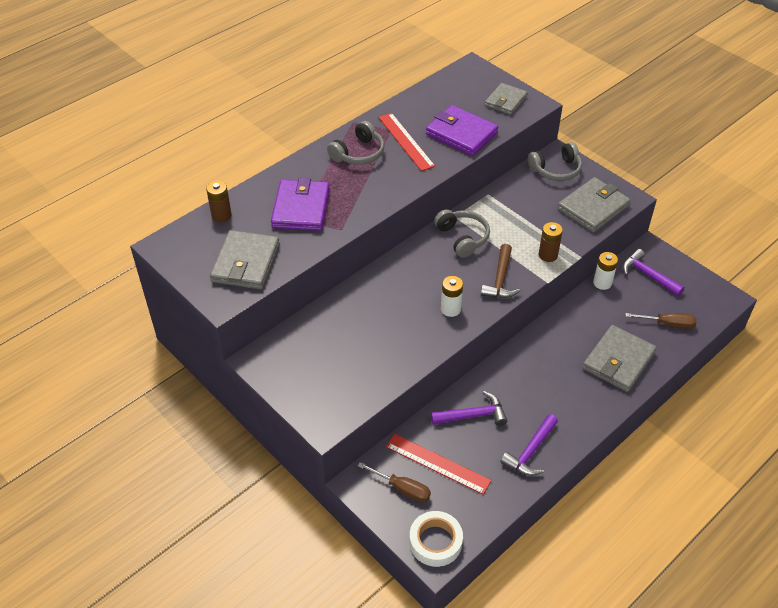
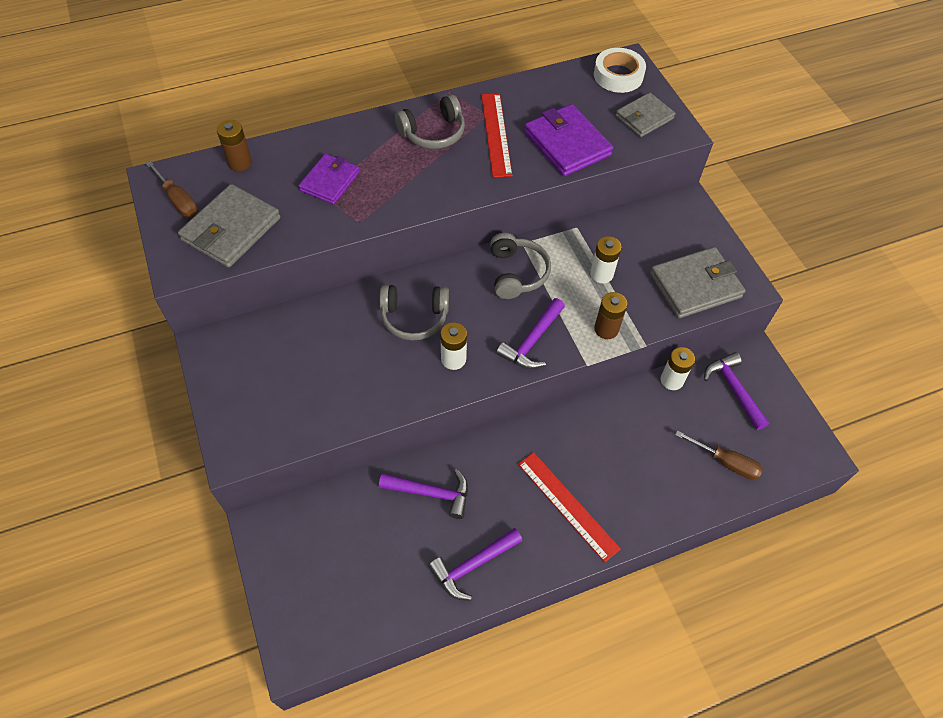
camera: 20 degrees right, 10 degrees up
purple wallet [271,178,330,231] -> purple wallet [299,154,360,204], size x0.66
brown screwdriver [358,462,431,502] -> brown screwdriver moved to [146,161,198,217]
red ruler [386,434,491,495] -> red ruler moved to [518,452,621,562]
white tape [409,511,463,567] -> white tape moved to [594,48,646,93]
brown hammer [481,244,521,298] -> purple hammer [496,298,565,369]
grey headphones [528,142,582,181] -> grey headphones moved to [379,285,449,340]
grey wallet [582,325,657,392] -> none
none -> white battery [590,236,622,283]

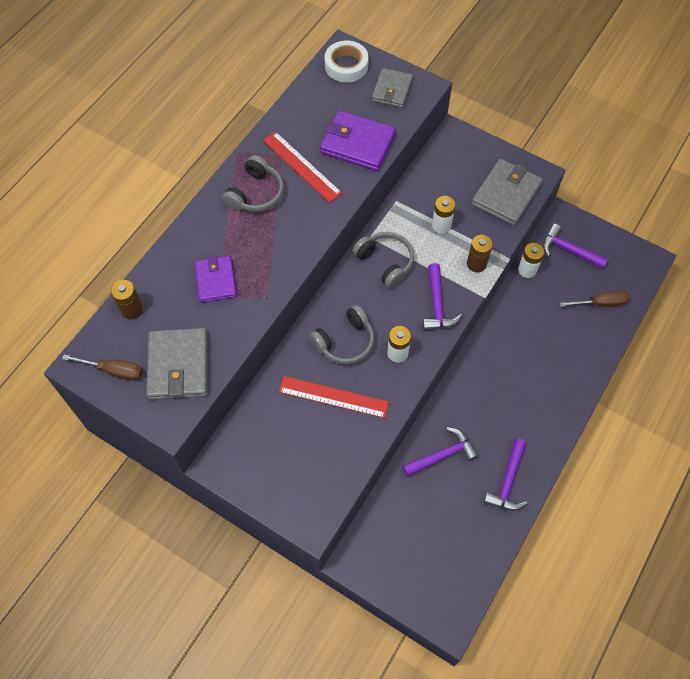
camera: 35 degrees left, 5 degrees up
red ruler [518,452,621,562] -> red ruler moved to [279,376,389,418]

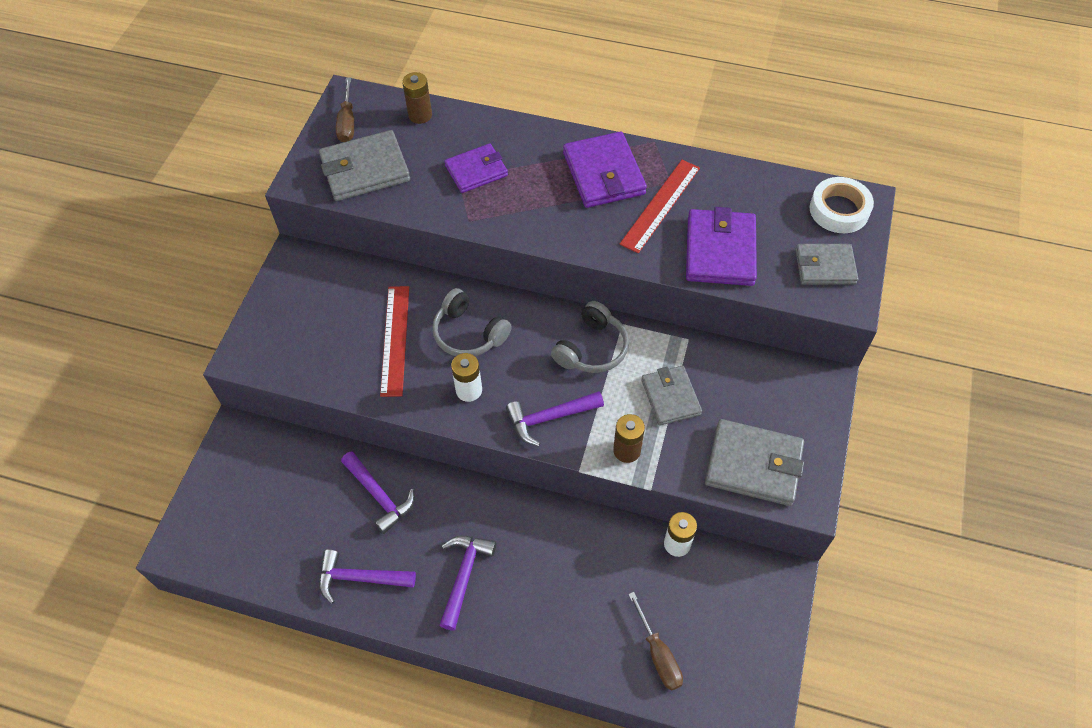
camera: 75 degrees right, 5 degrees down
grey headphones [222,155,284,212] -> purple wallet [563,132,647,208]
white battery [432,196,456,234] -> grey wallet [641,366,702,425]
purple hammer [543,224,608,269] -> purple hammer moved to [439,536,496,631]

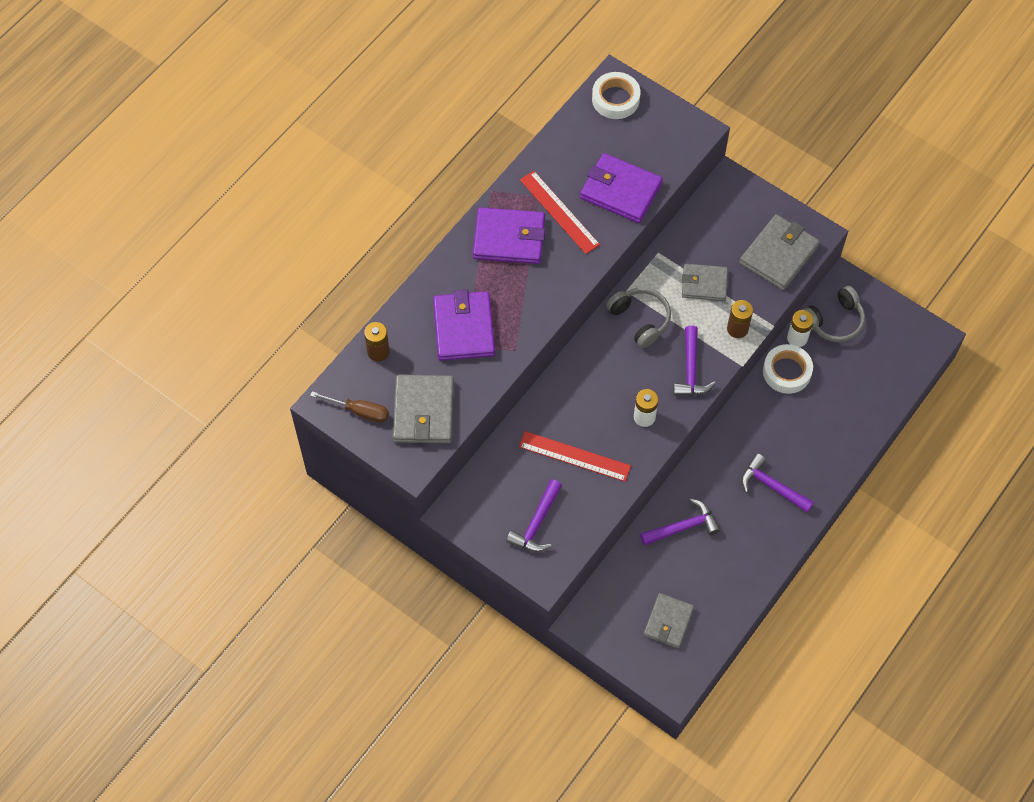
camera: 70 degrees left, 5 degrees up
purple hammer [319,550,416,604] -> purple hammer moved to [506,479,562,552]
grey headphones [432,288,512,356] -> grey headphones moved to [803,286,865,342]
purple wallet [444,143,508,193] -> purple wallet [433,290,495,361], size x1.51
brown screwdriver [628,592,683,691] -> none
grey wallet [795,244,858,285] -> grey wallet moved to [644,593,694,648]
none -> white tape [763,344,813,394]

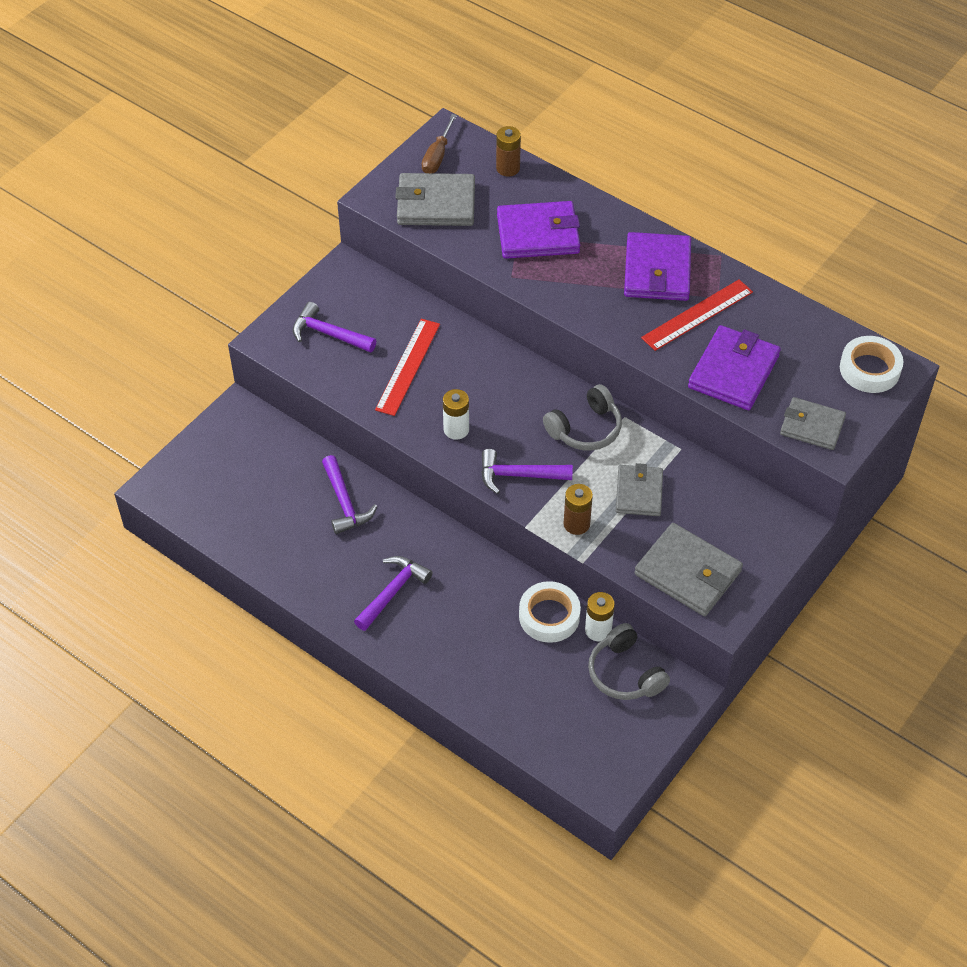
camera: 90 degrees right, 10 degrees down
grey wallet [644,593,694,648] -> grey wallet moved to [780,397,846,450]

